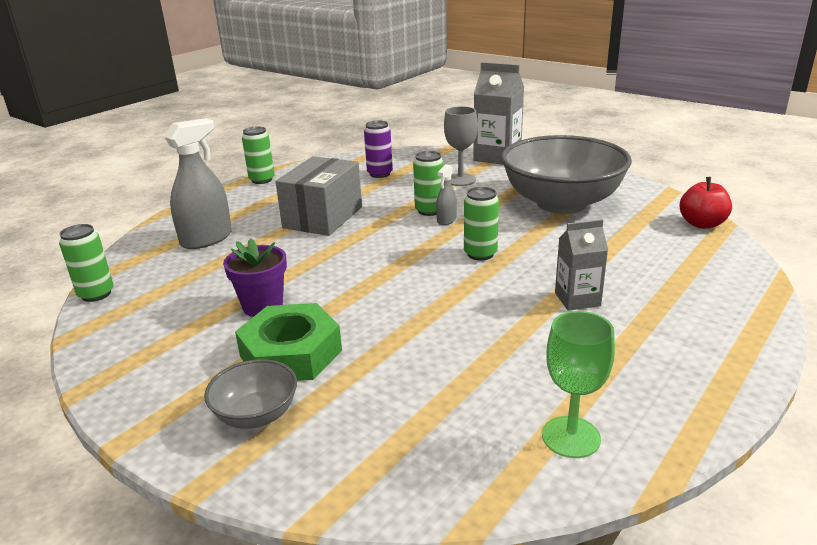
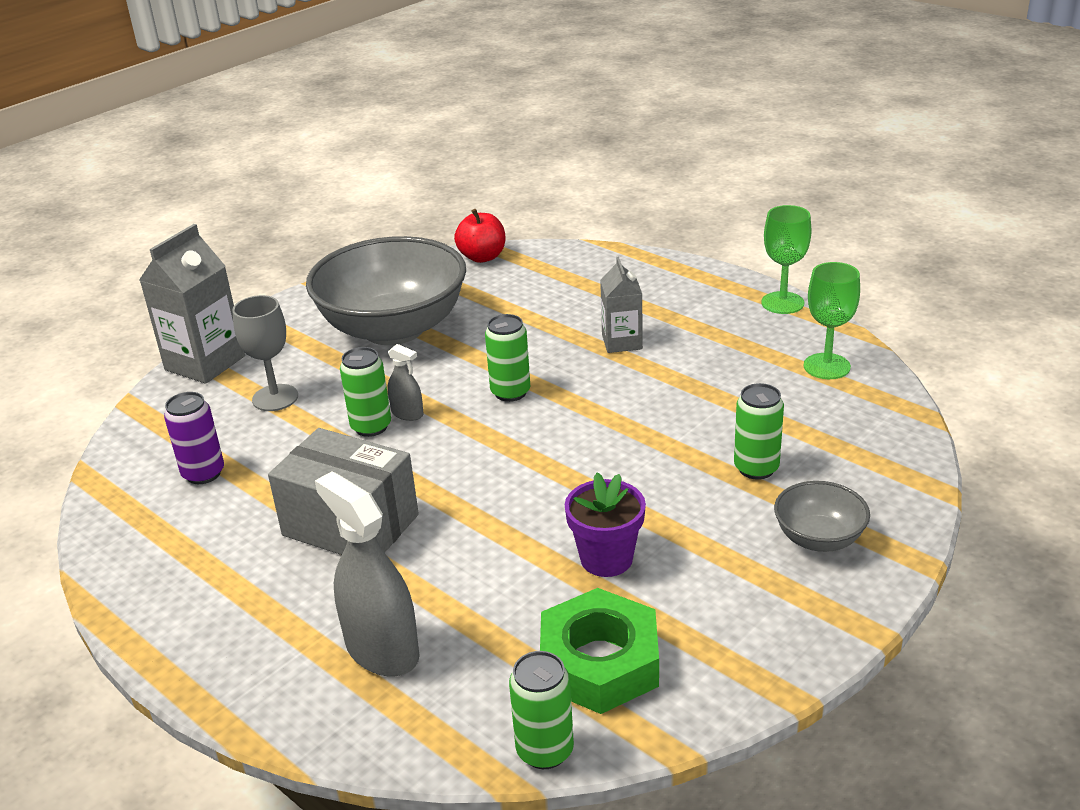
camera: 85 degrees left, 5 degrees up
green nut [235,303,342,381] -> green nut moved to [540,588,659,714]
green can [242,126,275,184] -> green can moved to [734,383,784,480]
none -> green goblet [761,205,811,314]

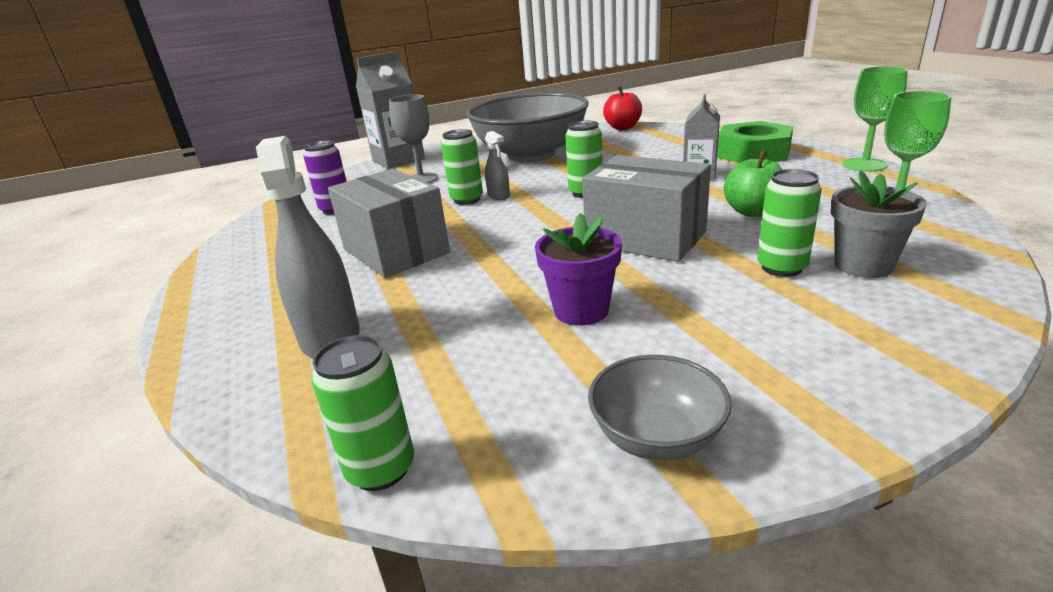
camera: 25 degrees right, 5 degrees down
green nut [540,588,659,714] -> green nut moved to [717,121,794,163]
grey bowl [774,481,870,552] -> grey bowl moved to [588,355,732,461]
none -> grey box [582,155,711,262]
none -> green apple [724,150,782,217]
none -> grey flower pot [831,171,927,278]

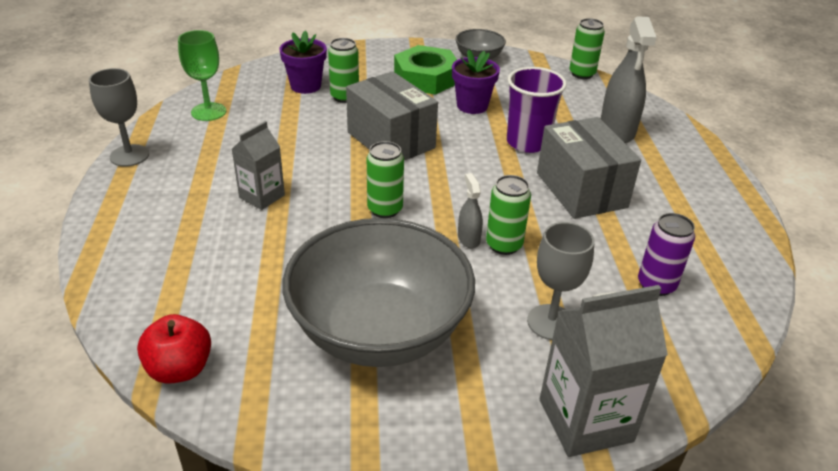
camera: 165 degrees left, 10 degrees up
green nut [717,121,794,163] -> green nut moved to [394,45,457,95]
green apple [724,150,782,217] -> none
grey flower pot [831,171,927,278] -> purple flower pot [280,31,327,94]
green goblet [843,66,908,172] -> grey goblet [89,68,149,167]
none -> purple cup [507,67,567,153]

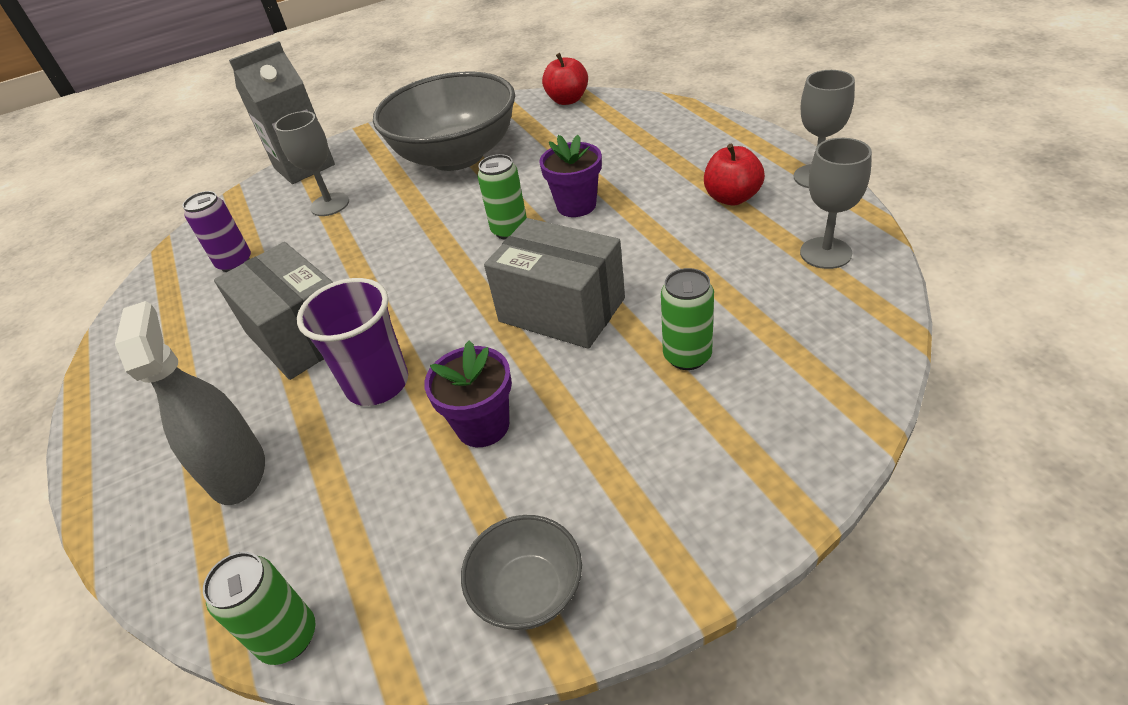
camera: 165 degrees right, 5 degrees up
green goblet [178,30,226,121] -> grey goblet [800,138,872,269]
grey carton [232,121,285,210] -> none
purple flower pot [280,31,327,94] -> purple flower pot moved to [539,135,602,217]
green nut [394,45,457,95] -> none
grey spray bottle [458,173,483,248] -> none
green can [486,175,531,255] -> none
none -> red apple [704,144,765,205]

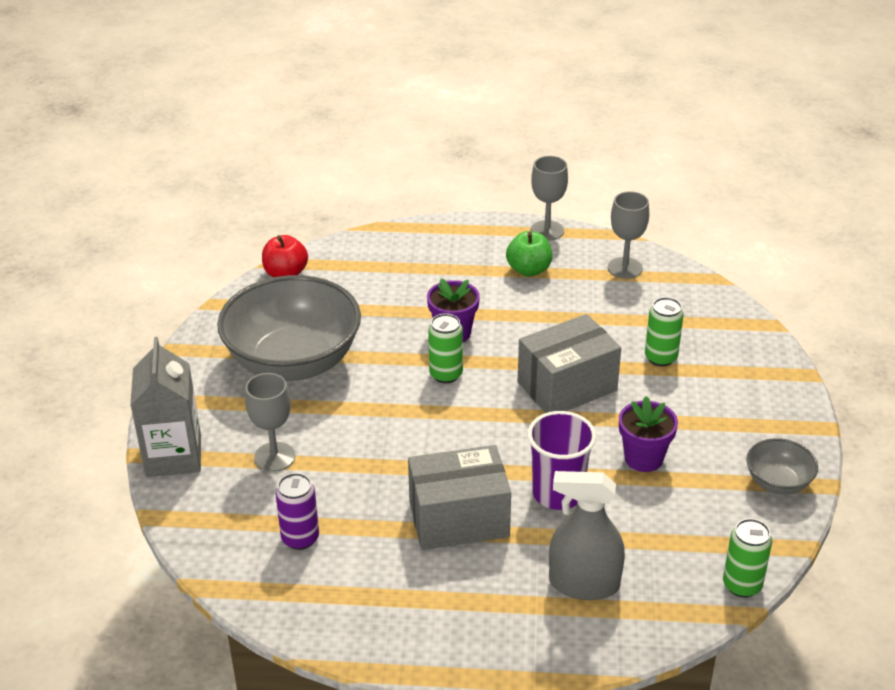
camera: 65 degrees left, 5 degrees down
red apple [704,144,765,205] -> green apple [506,231,552,277]

